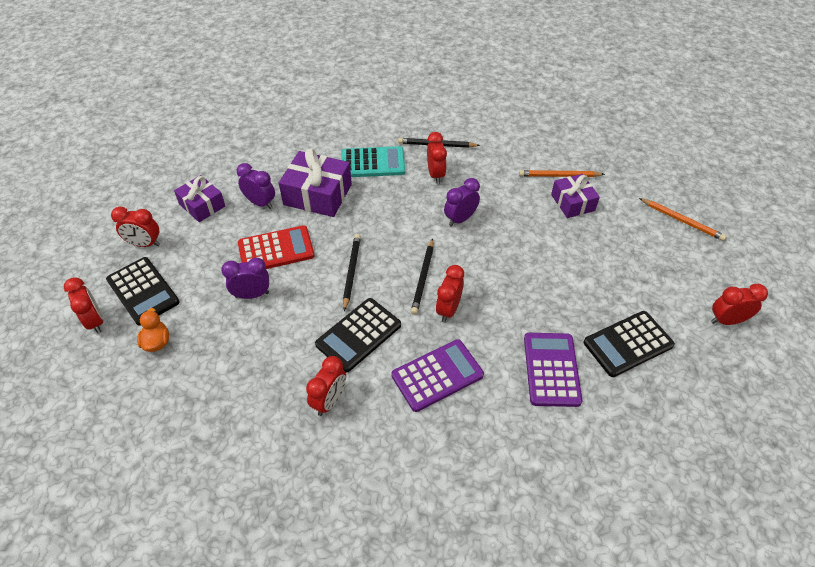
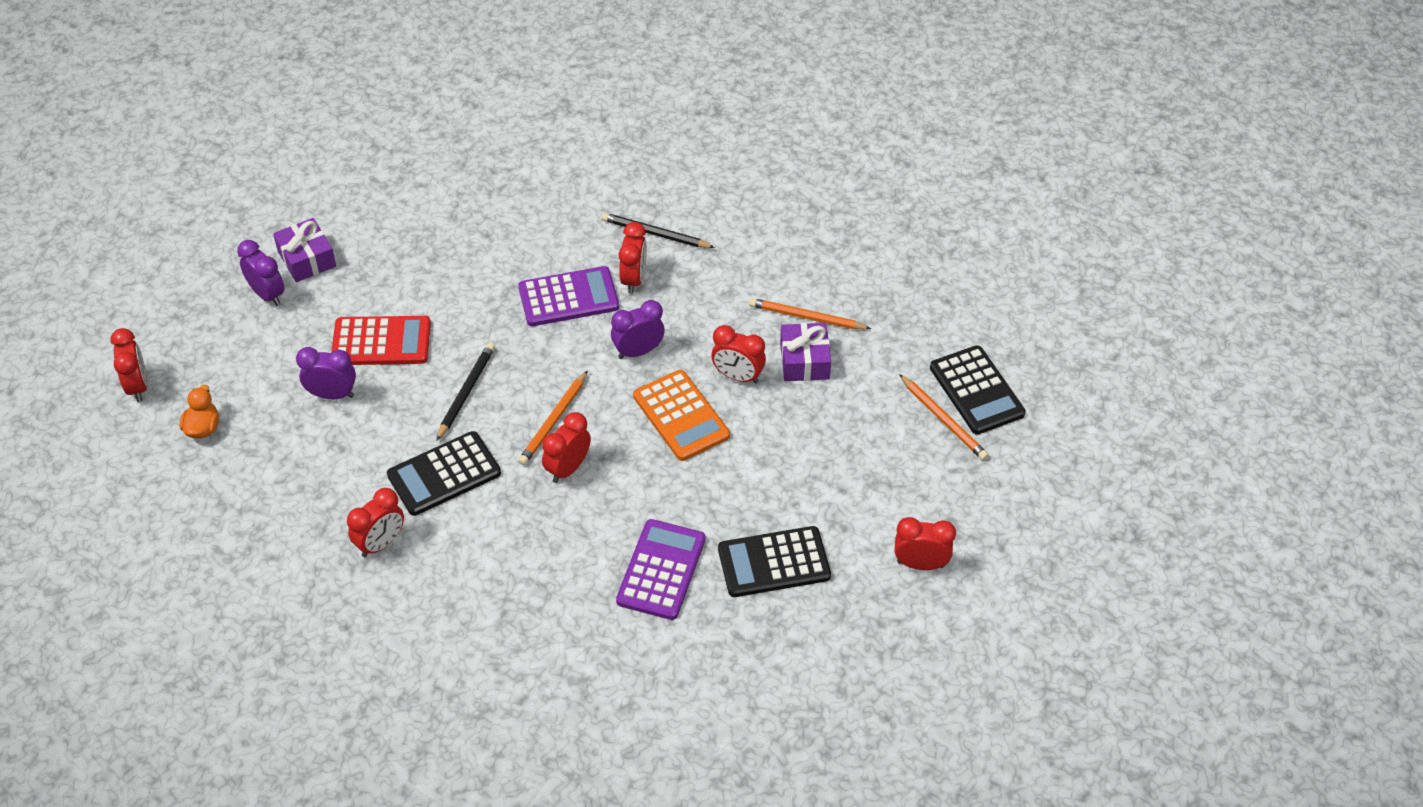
camera: 15 degrees right, 0 degrees up
black calculator [106,257,180,326] -> black calculator moved to [930,345,1026,434]
red clock [111,207,160,247] -> red clock moved to [711,325,766,384]
purple clock [237,163,275,209] -> purple clock moved to [237,240,285,306]
purple gift [279,148,352,217] -> none
turquoise calculator [341,146,405,177] -> none
purple calculator [391,339,484,412] -> purple calculator moved to [518,266,619,326]
black pencil [411,239,434,315] -> orange pencil [518,370,588,465]
none -> orange calculator [633,370,730,461]

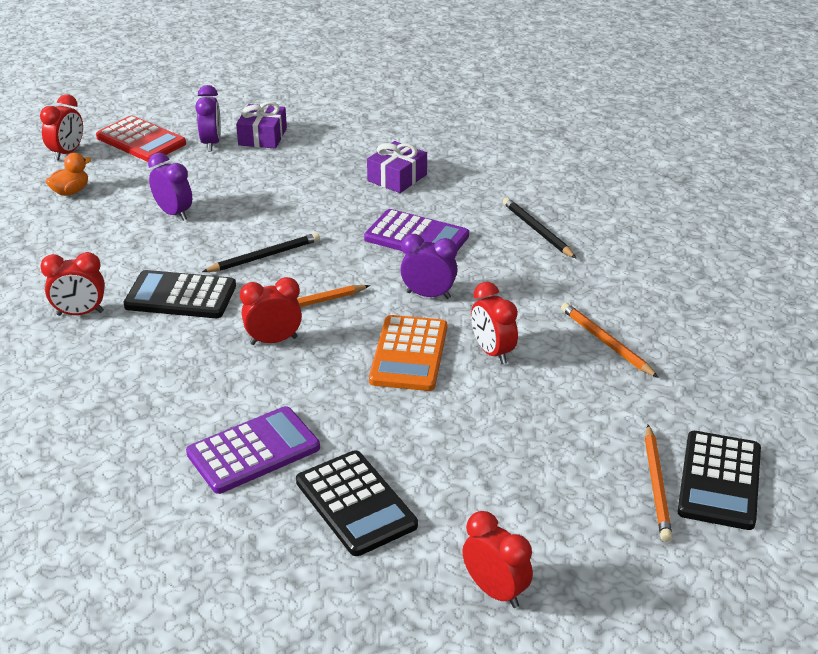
camera: 40 degrees right, 15 degrees down
red calculator [331,316,431,365] -> red calculator moved to [96,116,186,162]
red clock [619,222,647,294] -> none
black calculator [718,526,831,597] -> black calculator turned 150 degrees counterclockwise [296,450,418,556]
purple gift [780,323,831,381] -> purple gift moved to [367,141,427,193]

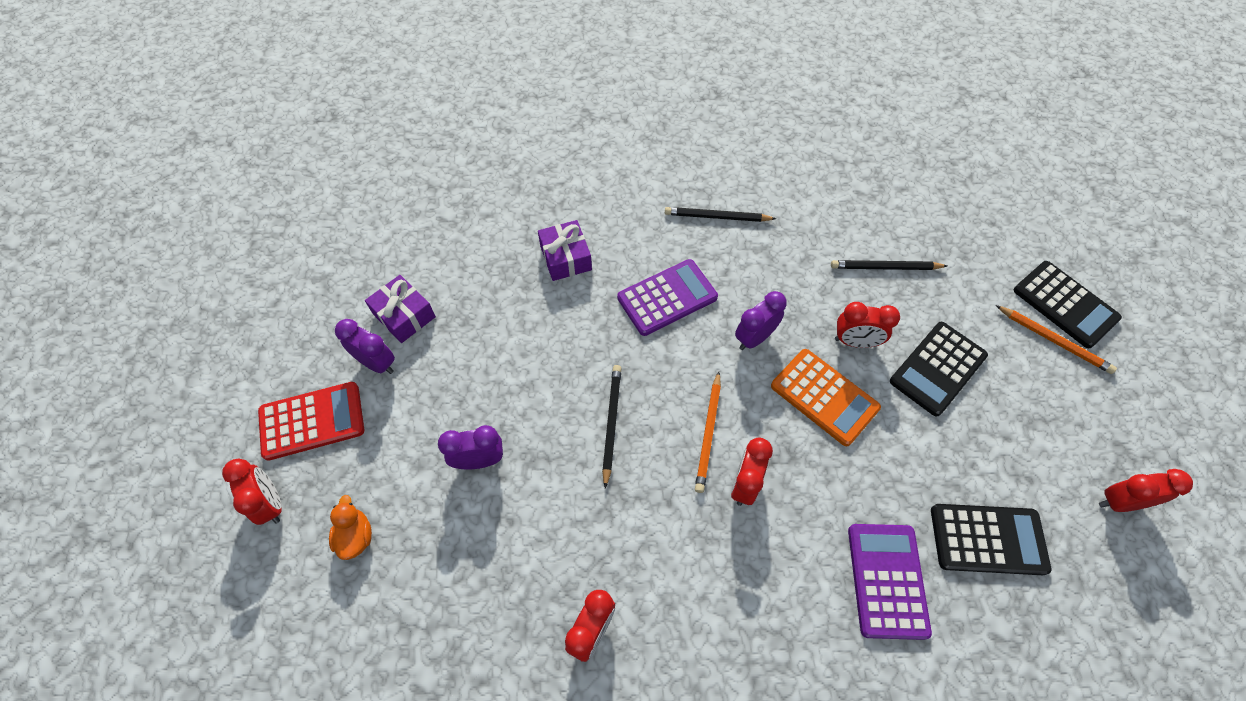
camera: 55 degrees left, 25 degrees up
black calculator [123,270,236,318] -> black calculator moved to [890,322,988,416]
orange pencil [561,303,659,378] -> black pencil [831,260,947,270]

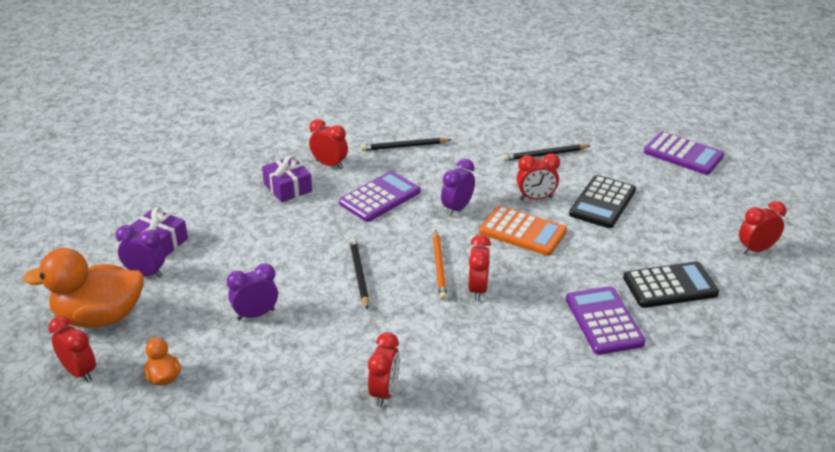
camera: 15 degrees left, 25 degrees down
red calculator [258,382,364,461] -> orange duck [23,248,144,328]
orange pencil [995,305,1117,374] -> none
black calculator [1014,261,1122,348] -> purple calculator [644,132,724,175]
none -> red clock [309,119,348,169]

